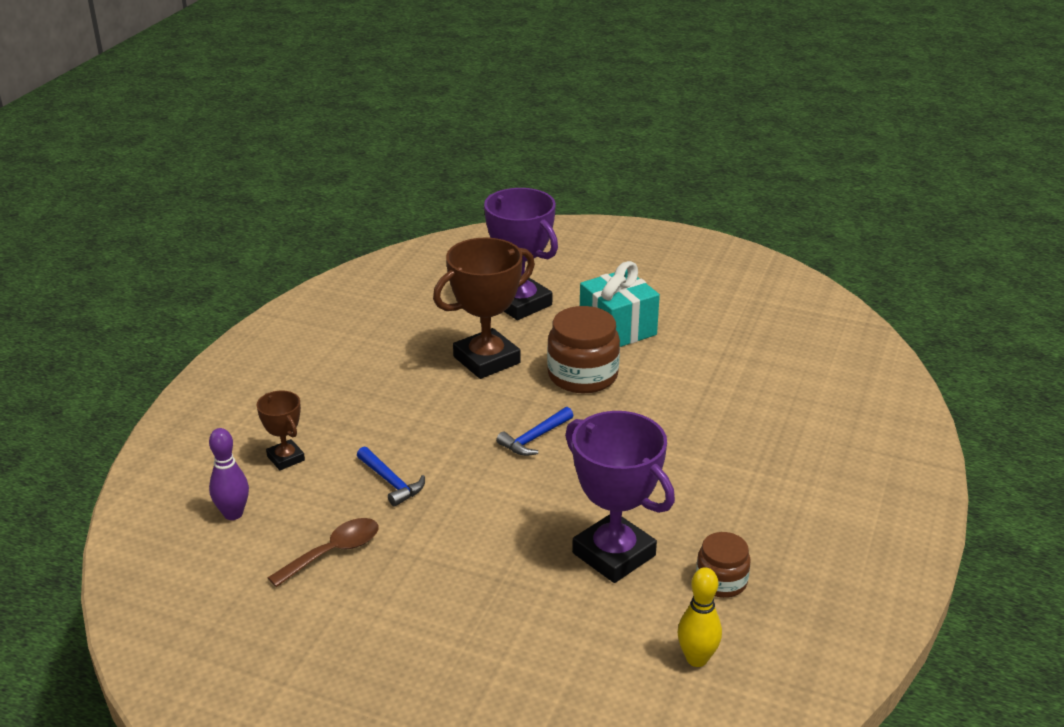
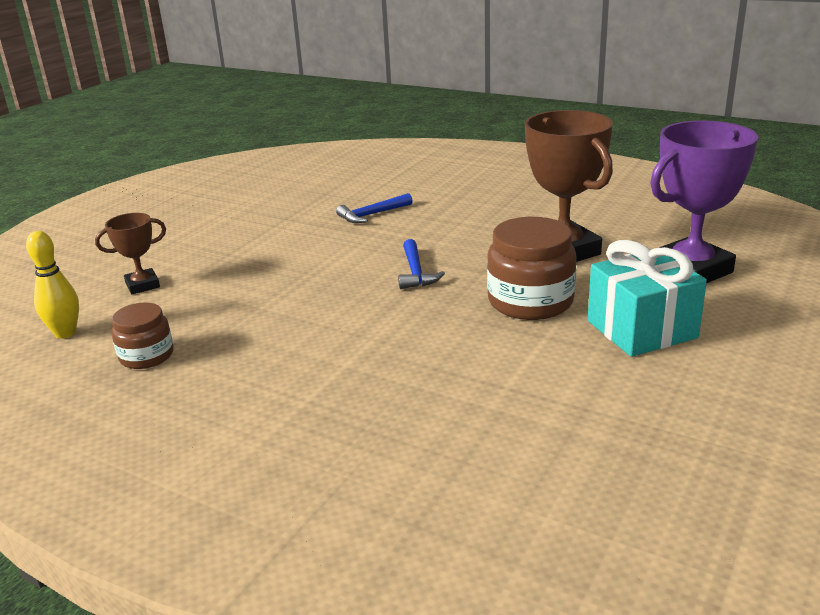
camera: 100 degrees right, 5 degrees down
purple bowling pin [209,428,249,520] -> none
brown trophy [257,390,305,470] -> brown trophy moved to [95,213,166,295]
brown spoon [268,518,378,587] -> none
blue hammer [496,407,574,456] -> blue hammer turned 150 degrees counterclockwise [398,239,445,289]
purple trophy [565,411,675,583] -> none

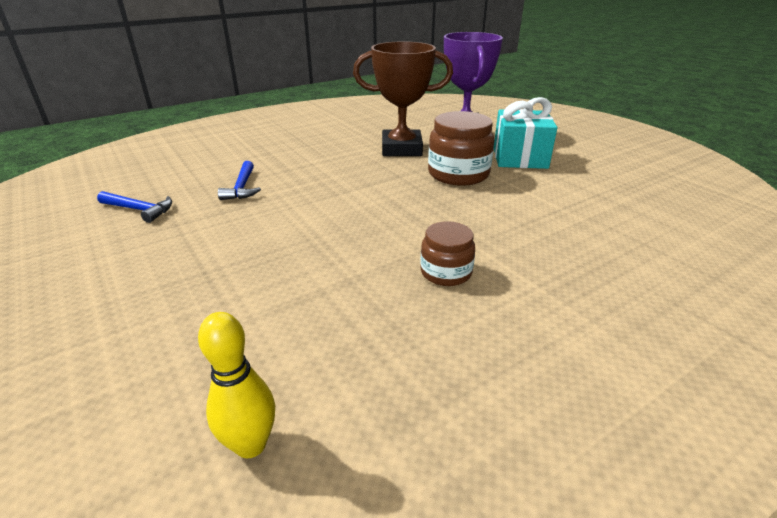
camera: 65 degrees left, 5 degrees up
brown trophy [95,213,166,295] -> none
brown jar [112,302,174,369] -> brown jar moved to [420,221,475,286]
blue hammer [398,239,445,289] -> blue hammer moved to [97,191,172,223]

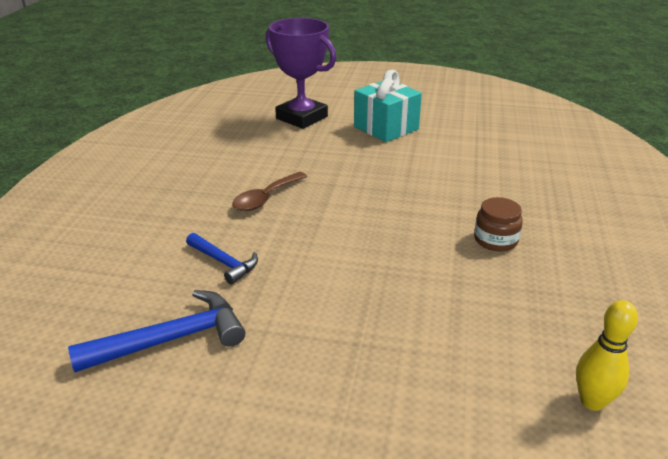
camera: 45 degrees left, 0 degrees up
blue hammer [97,191,172,223] -> blue hammer [68,290,245,372], size x1.60
brown trophy [353,41,453,156] -> none
brown jar [428,111,494,186] -> none
none -> brown spoon [232,172,308,211]

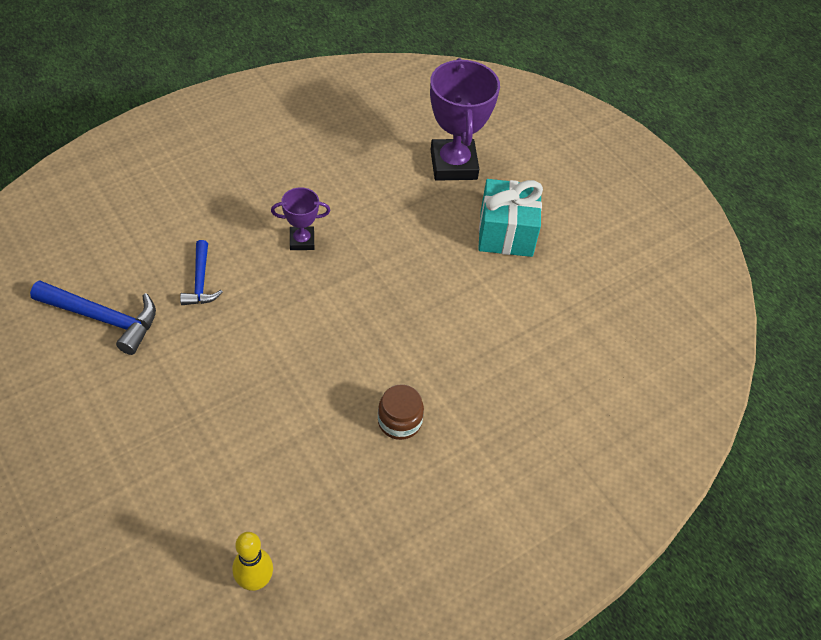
camera: 40 degrees right, 20 degrees up
brown spoon [232,172,308,211] -> purple trophy [271,187,330,250]

